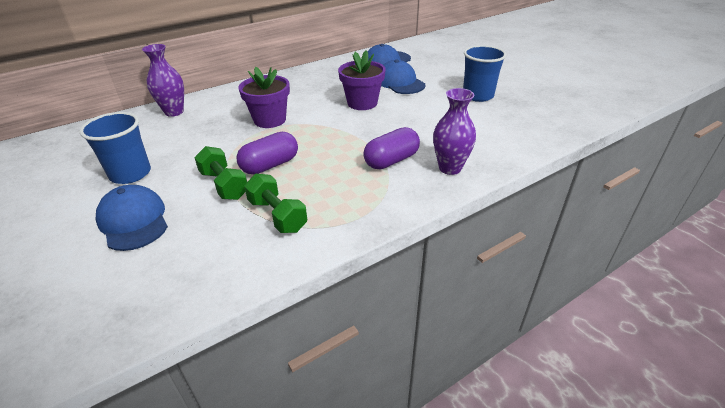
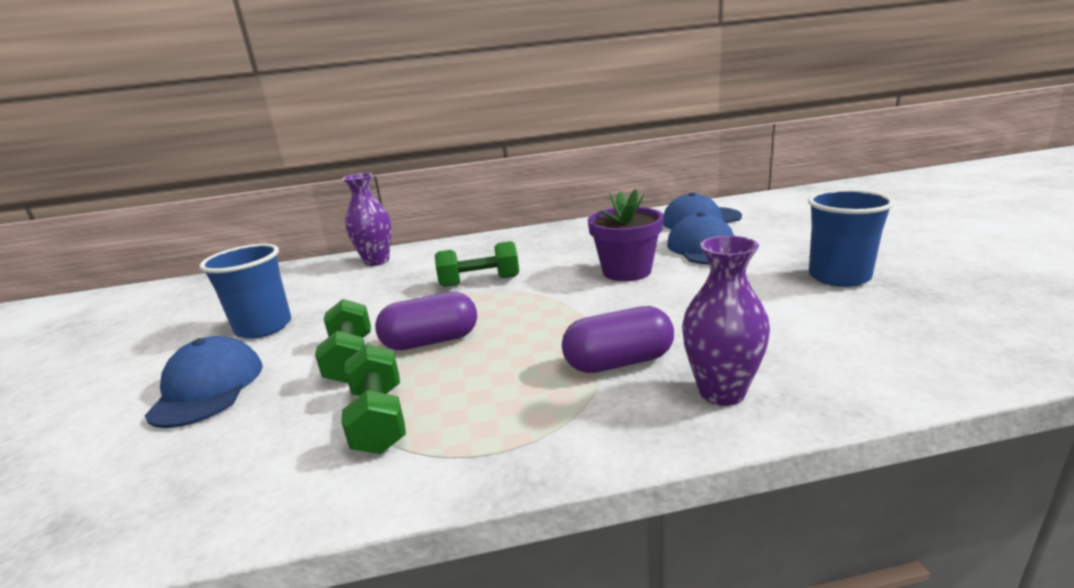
camera: 25 degrees right, 15 degrees down
purple flower pot [239,67,290,128] -> green dumbbell [435,241,519,287]

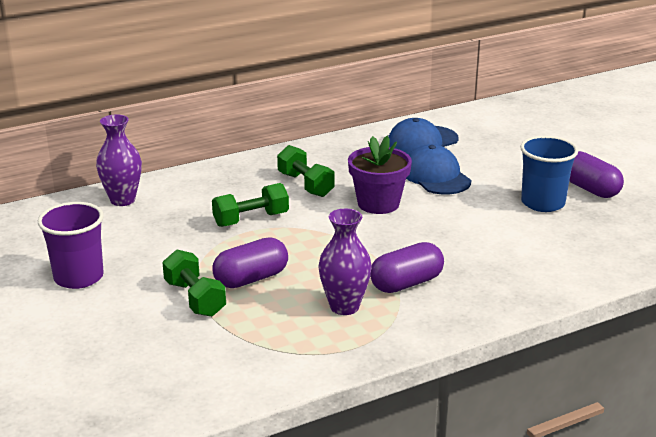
camera: 20 degrees left, 5 degrees up
blue cap [145,336,263,428] -> none
blue cup [199,244,291,339] -> purple cup [38,202,104,289]
green dumbbell [341,344,406,454] -> green dumbbell moved to [277,145,335,197]
purple vase [682,236,770,406] -> purple vase moved to [318,209,372,315]
none -> purple capsule [569,151,624,198]

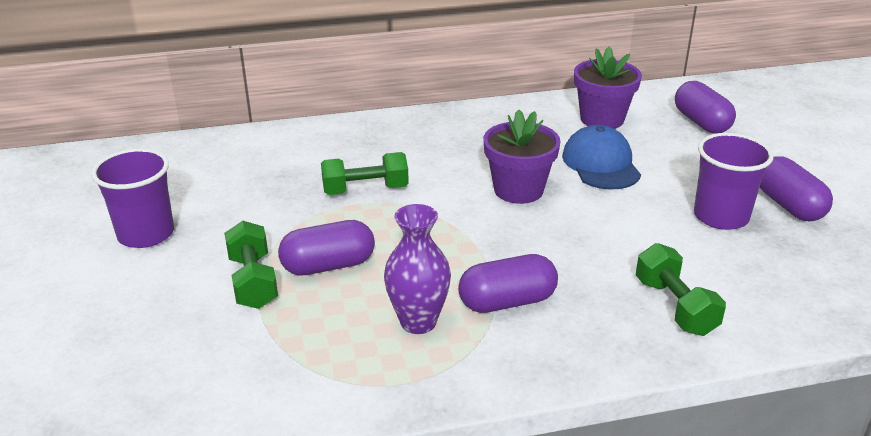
camera: 15 degrees right, 5 degrees up
purple vase [96,114,142,206] -> none
green dumbbell [277,145,335,197] -> green dumbbell moved to [636,243,726,336]
blue cap [388,118,459,155] -> purple flower pot [574,47,642,129]
blue cup [520,136,578,212] -> purple cup [694,133,774,230]
none -> purple capsule [675,81,736,133]

